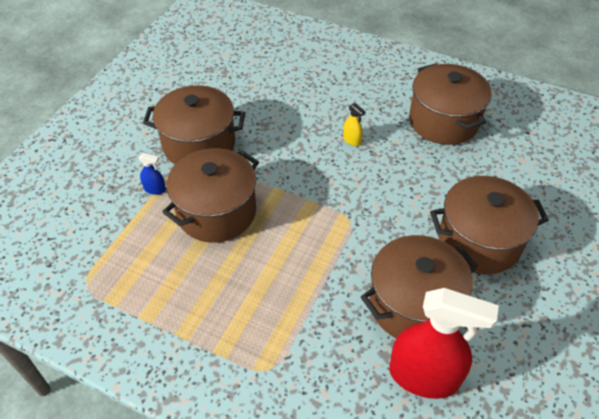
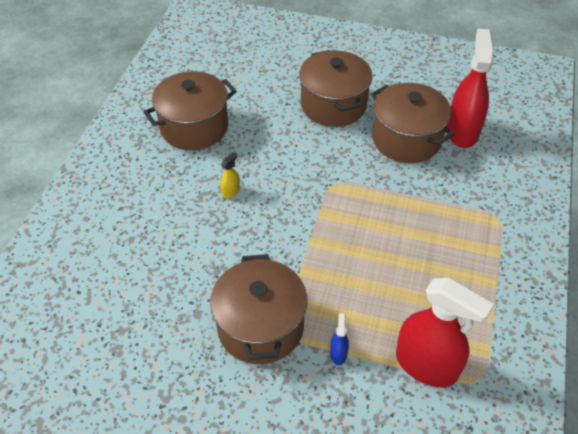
camera: 100 degrees left, 0 degrees up
brown pot [162,148,259,243] -> none
none -> red spray bottle [396,278,494,387]

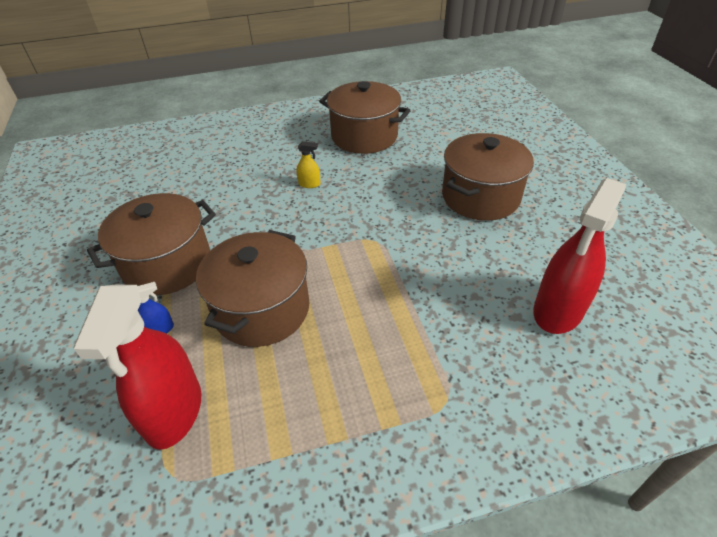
camera: 60 degrees right, 5 degrees down
brown pot [371,83,454,163] -> brown pot moved to [196,230,309,347]
red spray bottle [447,29,494,148] -> red spray bottle turned 150 degrees clockwise [533,178,626,334]

